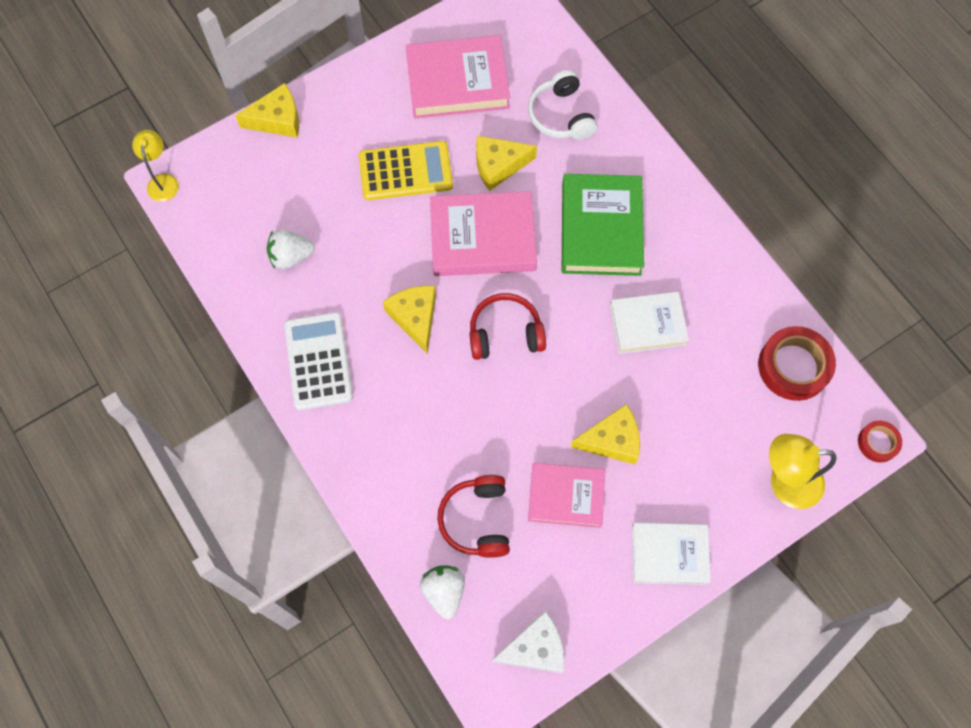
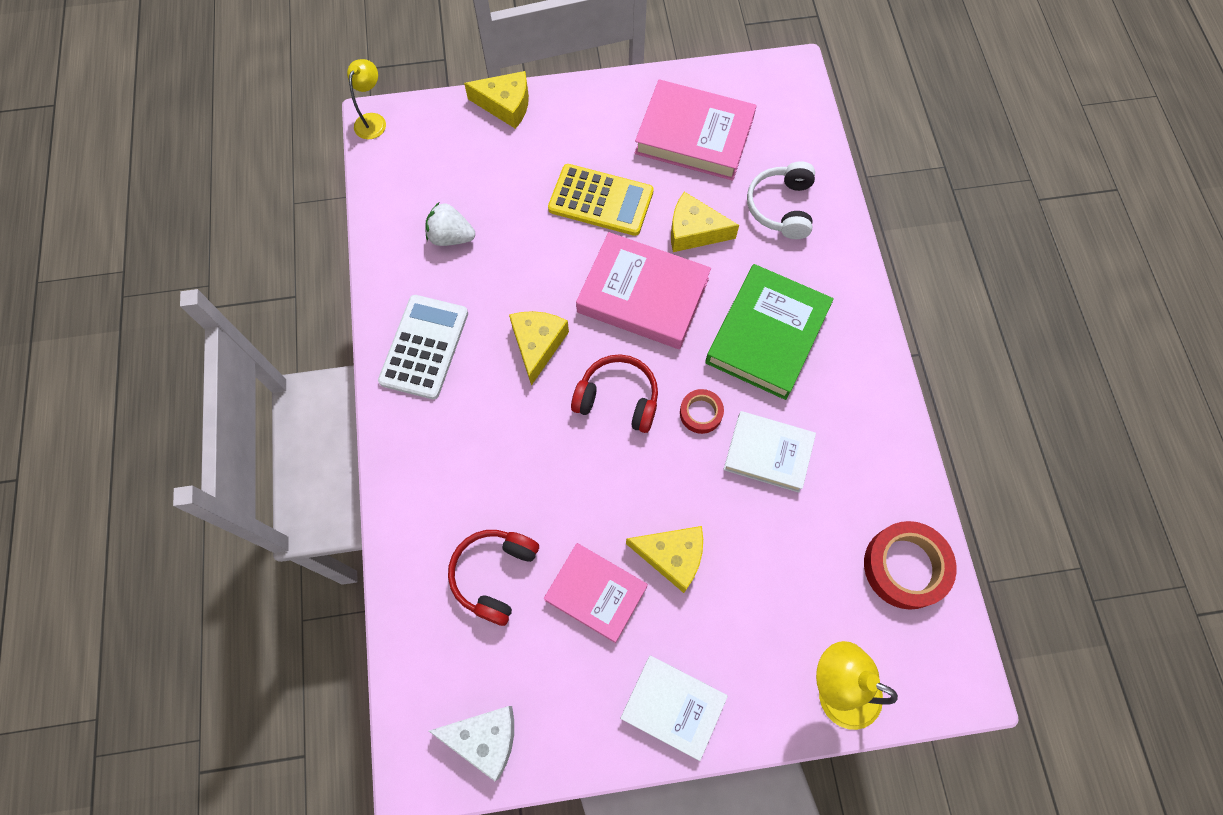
camera: 25 degrees right, 0 degrees up
white strawberry [420,565,465,619] -> none
red tape [858,421,902,463] -> red tape moved to [680,389,724,434]

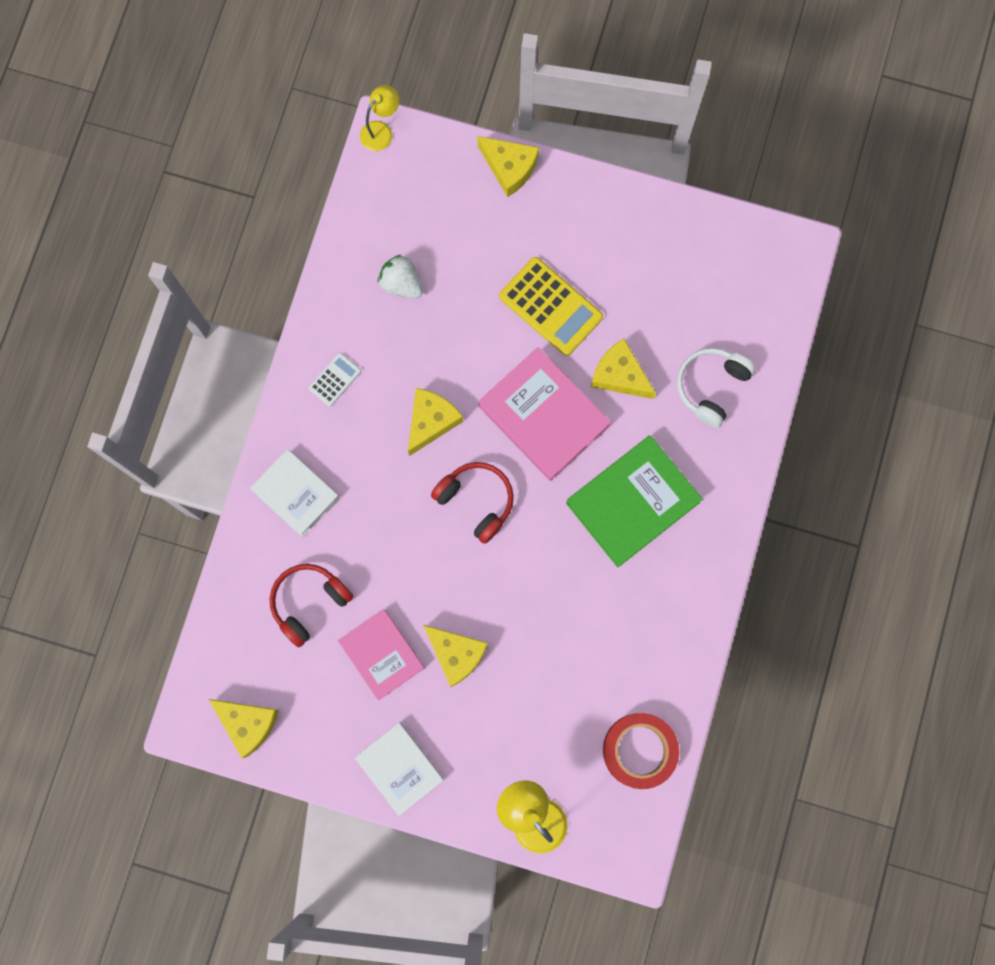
camera: 25 degrees right, 10 degrees up
white calculator [378,295,468,399] -> white calculator [309,353,361,406], size x0.52
white cheese [429,706,514,781] -> yellow cheese [209,699,279,758]
pink book [635,79,757,181] -> none
red tape [680,389,724,434] -> none
white book [723,411,816,493] -> white book moved to [250,449,339,537]

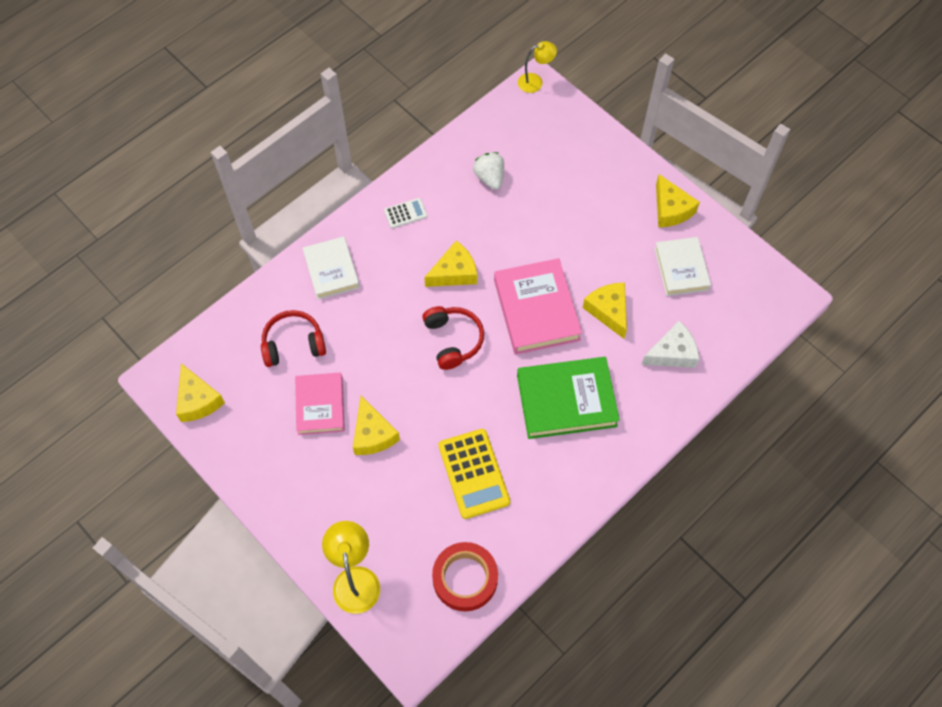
camera: 30 degrees right, 15 degrees down
white book [355,723,444,816] -> white book moved to [654,237,711,296]
yellow cheese [477,136,539,197] -> yellow cheese moved to [656,174,700,227]
yellow calculator [499,257,603,356] -> yellow calculator moved to [438,429,510,519]
white headphones [677,348,756,428] -> white cheese [641,321,699,368]

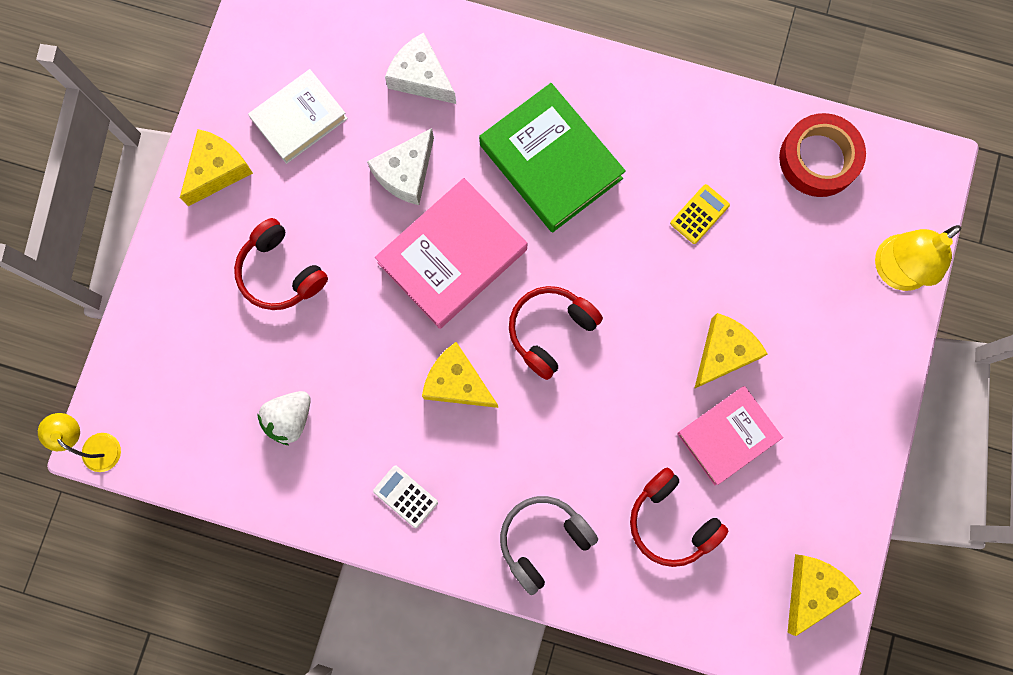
camera: 120 degrees left, 15 degrees up
white book [303,237,360,300] -> grey headphones [500,496,598,595]
yellow calculator [438,429,510,519] -> yellow calculator [670,184,730,244], size x0.52
yellow cheese [583,283,627,339] -> white cheese [367,128,434,205]
none -> red headphones [234,218,328,310]

